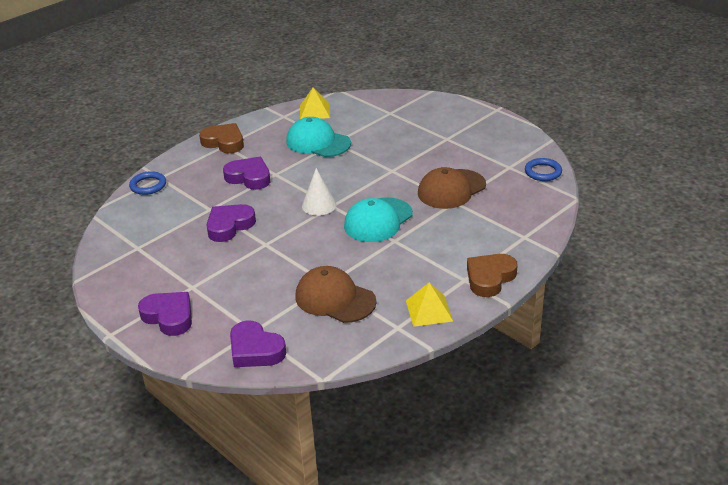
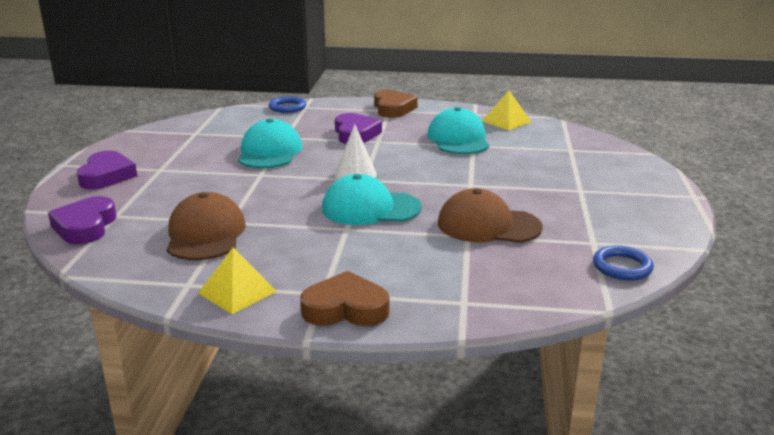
camera: 50 degrees right, 10 degrees down
purple heart [206,204,256,242] -> turquoise cap [238,118,302,168]

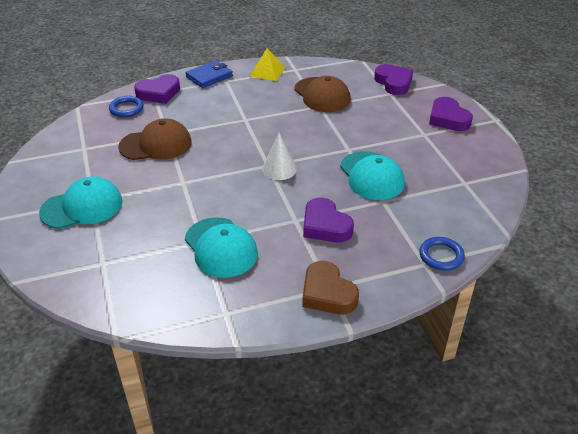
camera: 155 degrees right, 15 degrees up
brown heart [300,271,390,326] -> blue wallet [186,60,233,88]
turquoise cap [322,174,422,225] -> turquoise cap moved to [39,176,123,229]
yellow pyramid [482,91,531,130] -> none
blue ring [593,245,654,280] -> blue ring moved to [109,96,144,117]
none -> purple heart [134,74,180,104]

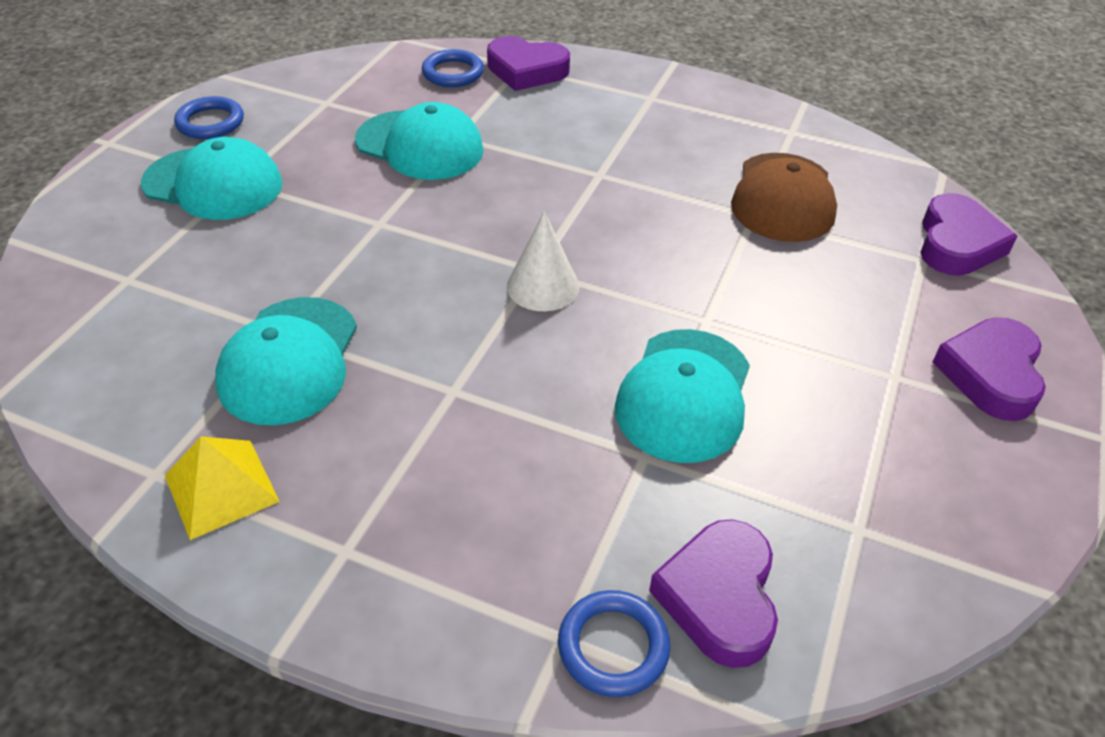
camera: 40 degrees right, 5 degrees up
brown cap [118,118,192,160] -> turquoise cap [355,102,484,180]
blue wallet [186,60,233,88] -> none
yellow pyramid [249,48,285,81] -> yellow pyramid moved to [165,436,280,540]
brown heart [302,261,359,314] -> none
purple heart [303,198,354,242] -> purple heart moved to [649,519,778,668]
none -> blue ring [174,96,244,139]

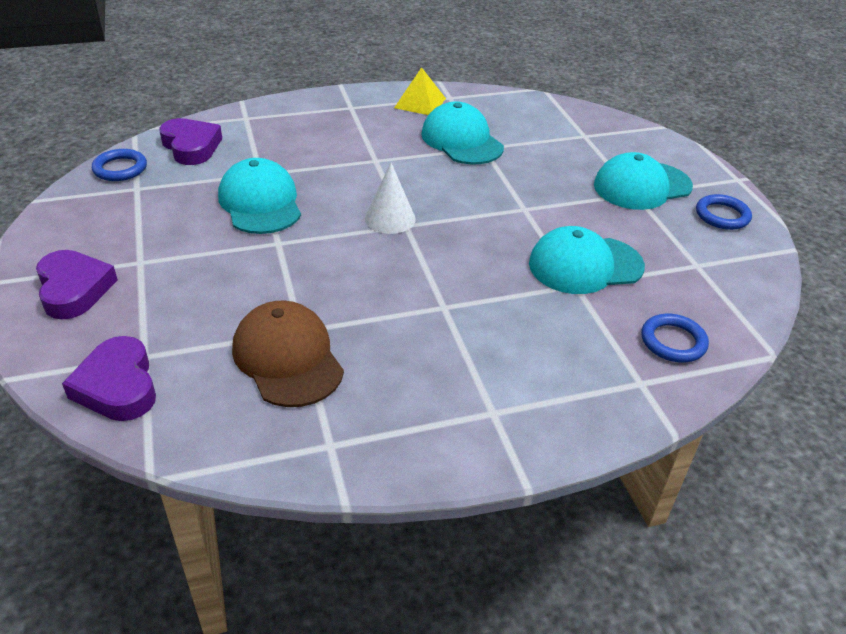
camera: 140 degrees right, 5 degrees down
purple heart [487,36,570,91] -> none
blue ring [558,590,670,697] -> blue ring moved to [92,149,147,181]

